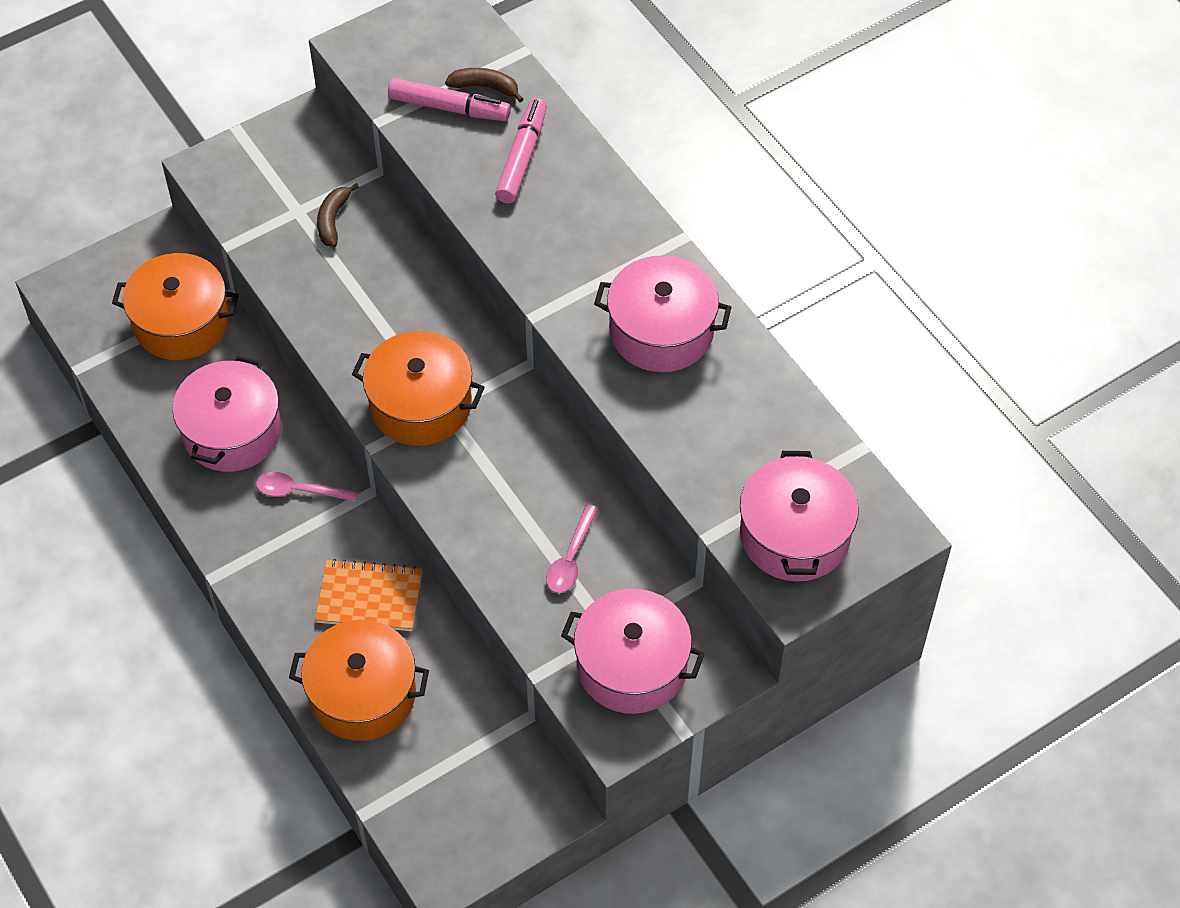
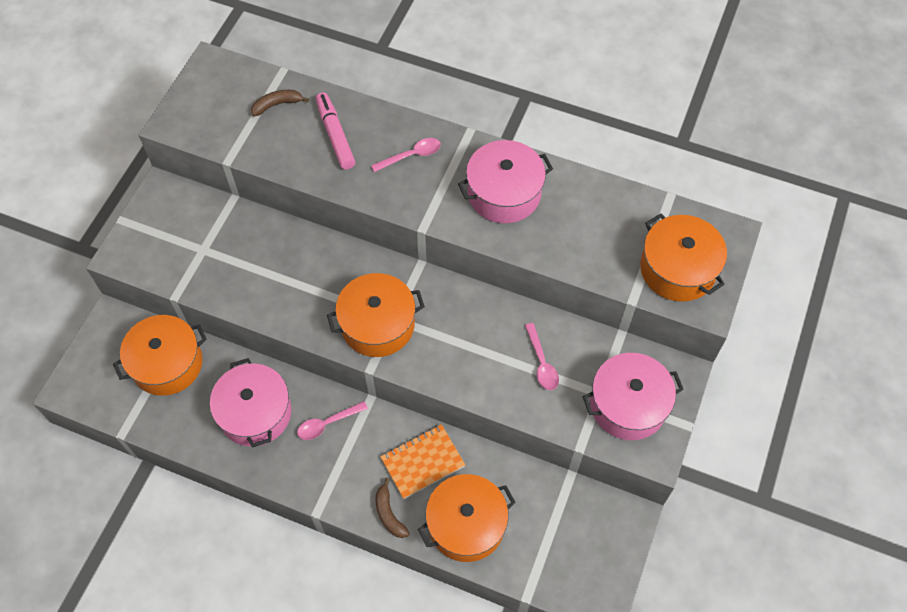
camera: 35 degrees left, 5 degrees up
brown banana [317,183,359,247] -> brown banana moved to [375,478,410,538]
pink marker [388,78,511,121] -> none
pink pot [740,451,859,582] -> orange pot [640,213,727,302]
none -> pink spoon [371,138,441,172]

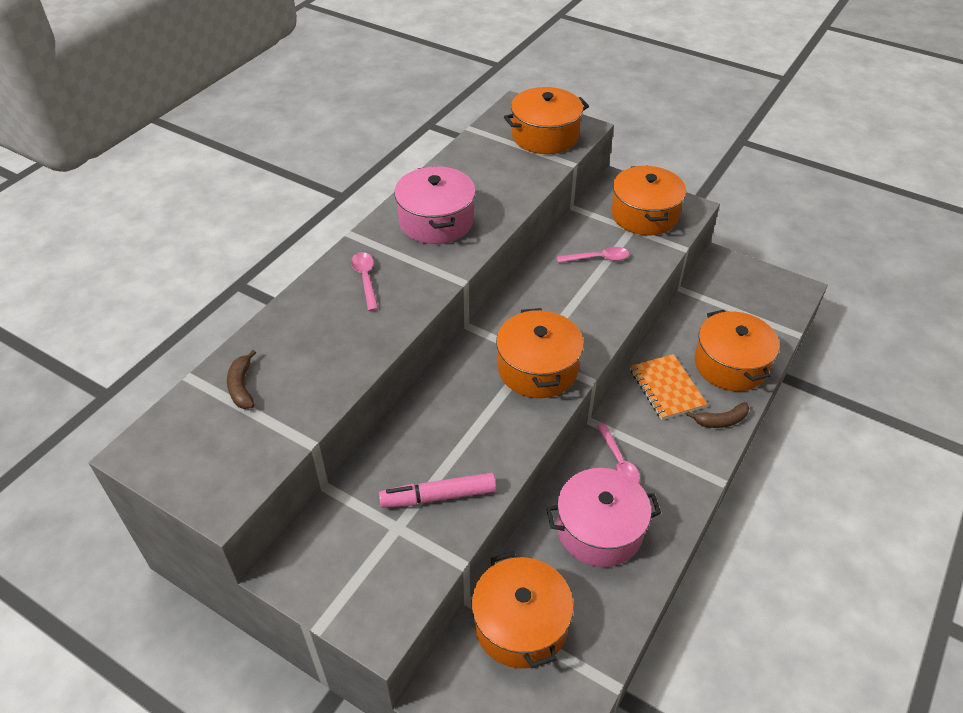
camera: 80 degrees left, 15 degrees down
pink marker [316,93,355,170] -> pink marker moved to [379,473,496,508]
pink pot [583,353,684,440] -> orange pot [611,166,686,235]

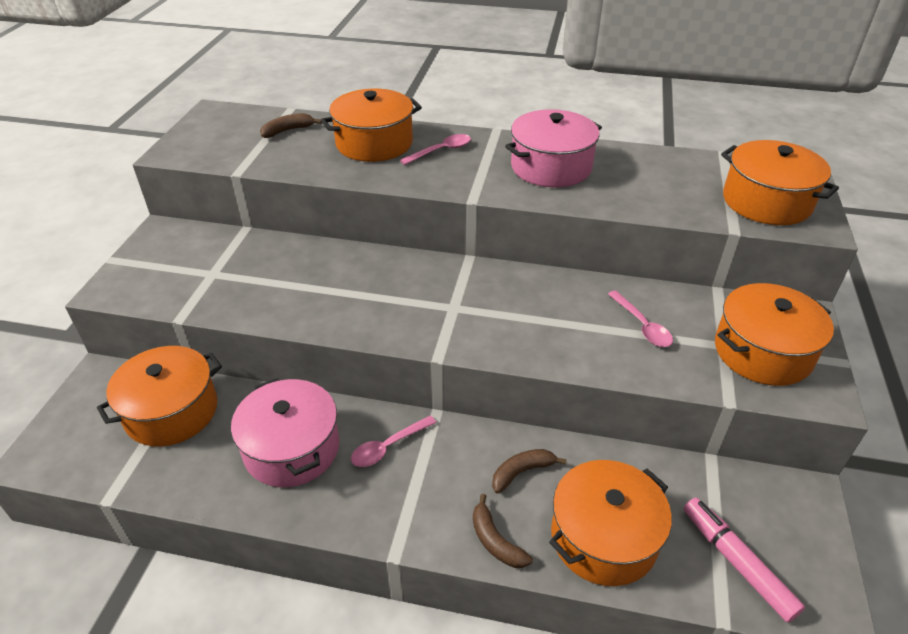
camera: 70 degrees right, 5 degrees down
pink marker [379,473,496,508] -> pink marker moved to [684,497,805,623]
orange pot [496,308,584,398] -> orange pot moved to [321,89,422,162]
orange notebook [630,354,708,420] -> brown banana [492,449,567,494]

